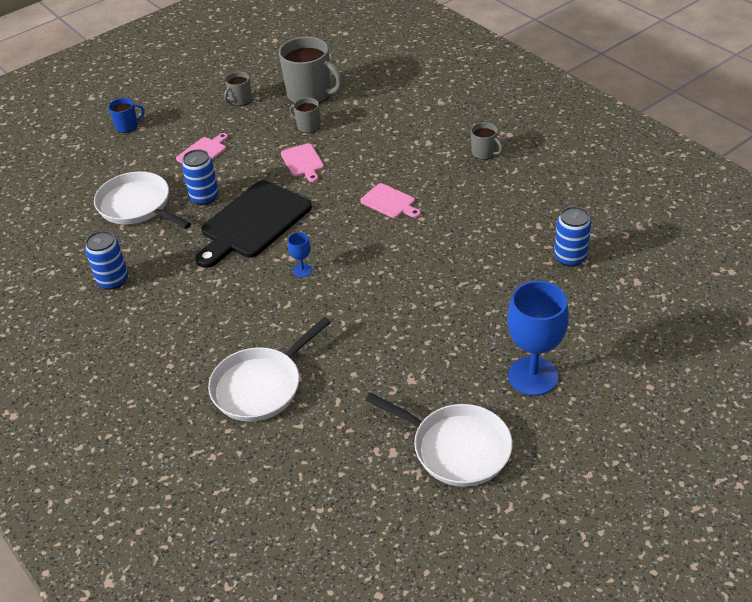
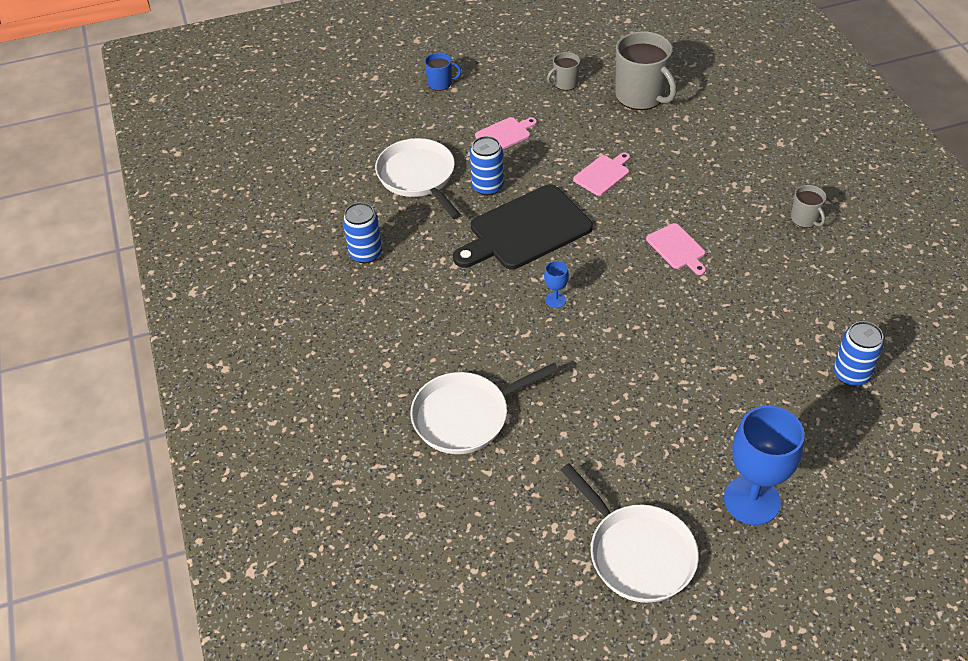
camera: 20 degrees right, 5 degrees up
pink cutting board [281,143,324,182] -> pink cutting board turned 135 degrees counterclockwise [573,152,630,196]
grey mug [290,98,320,133] -> none

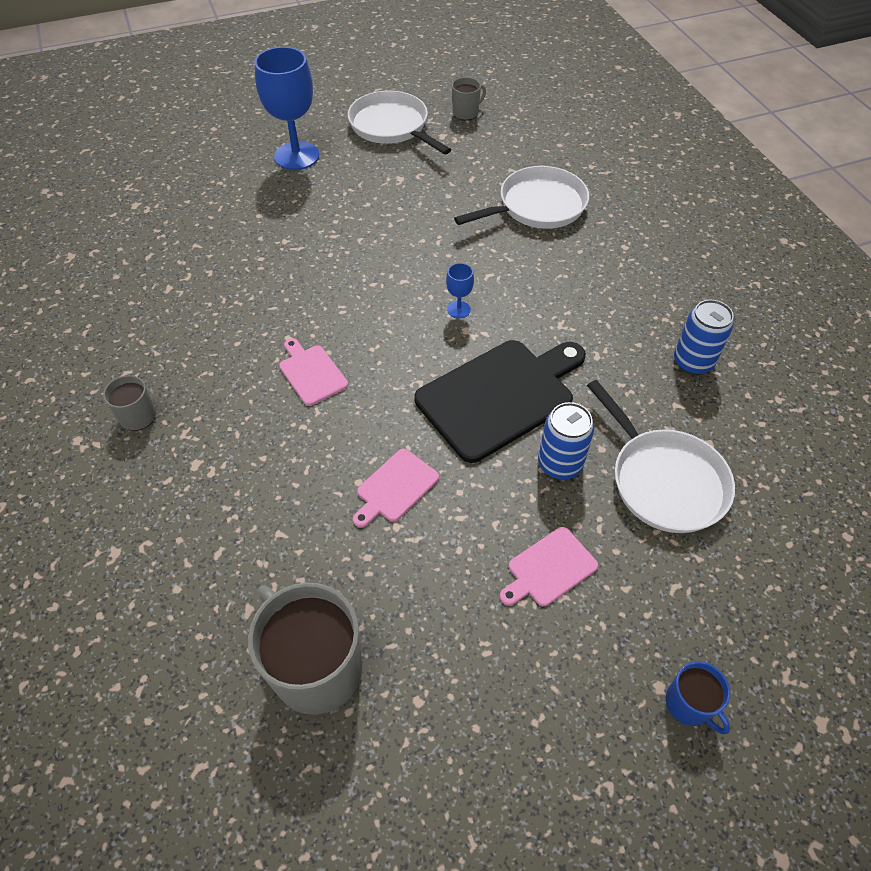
camera: 175 degrees right, 5 degrees up
blue mug [424,53,461,91] -> blue mug turned 120 degrees counterclockwise [666,661,730,734]
grey mug [547,52,580,91] -> grey mug moved to [452,77,486,120]
blue can [833,321,884,386] -> none

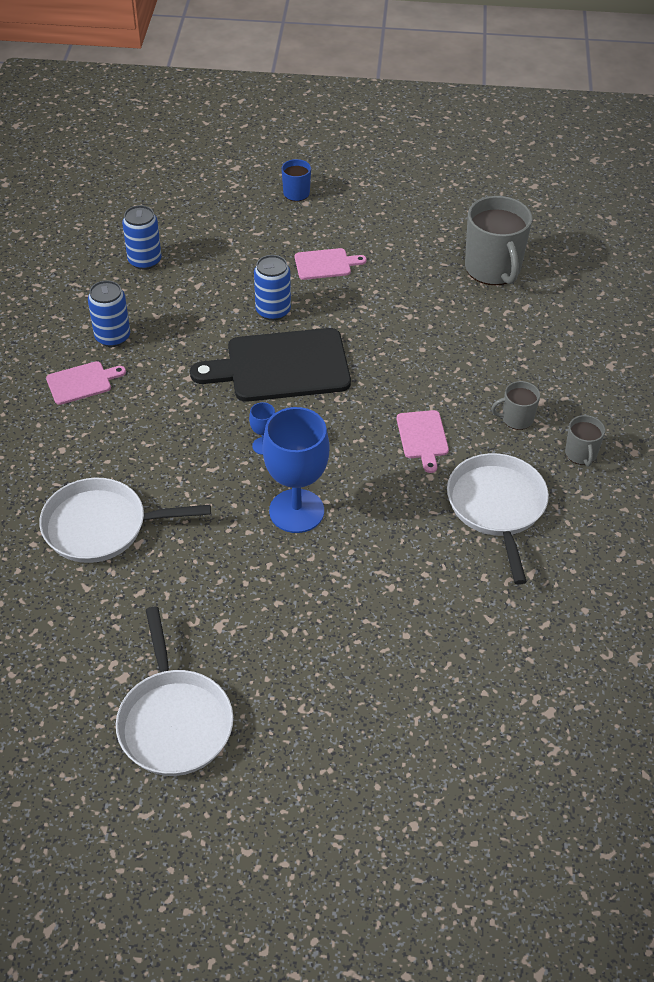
camera: 155 degrees left, 5 degrees down
blue goblet [254,47,319,170] -> blue goblet moved to [262,407,329,533]
pink cutting board [353,449,439,528] -> pink cutting board moved to [46,361,126,405]
grey mug [452,77,486,120] -> grey mug moved to [491,381,540,430]
white pan [587,380,735,533] -> white pan moved to [447,453,549,585]
none -> blue can [122,205,162,270]

